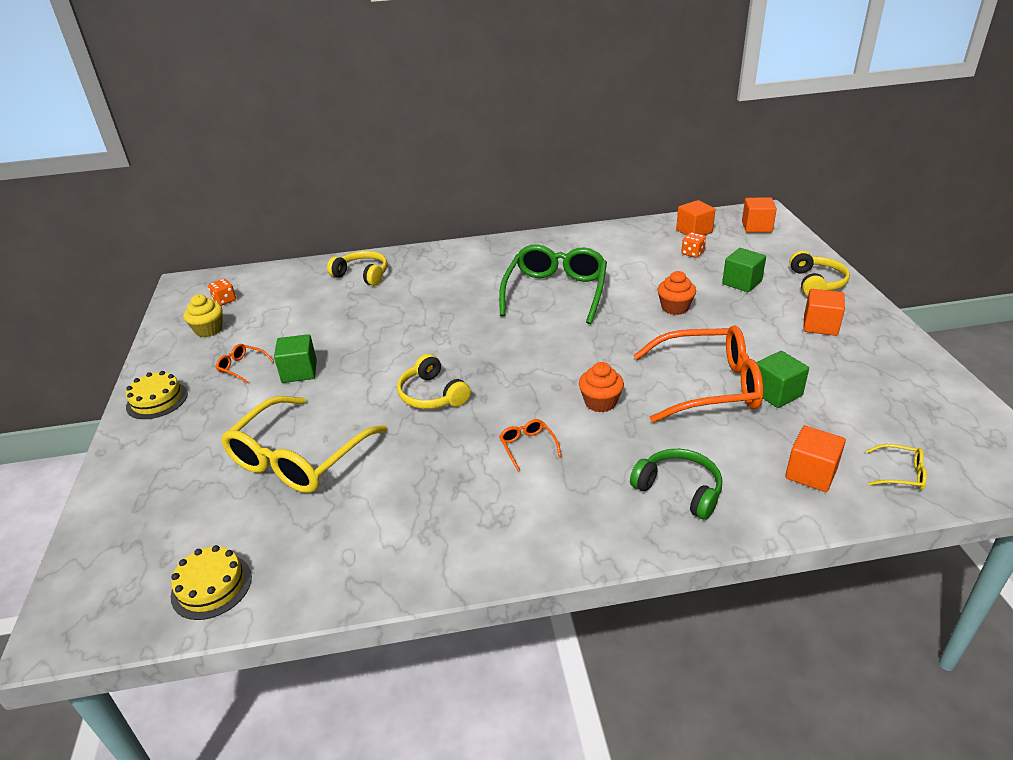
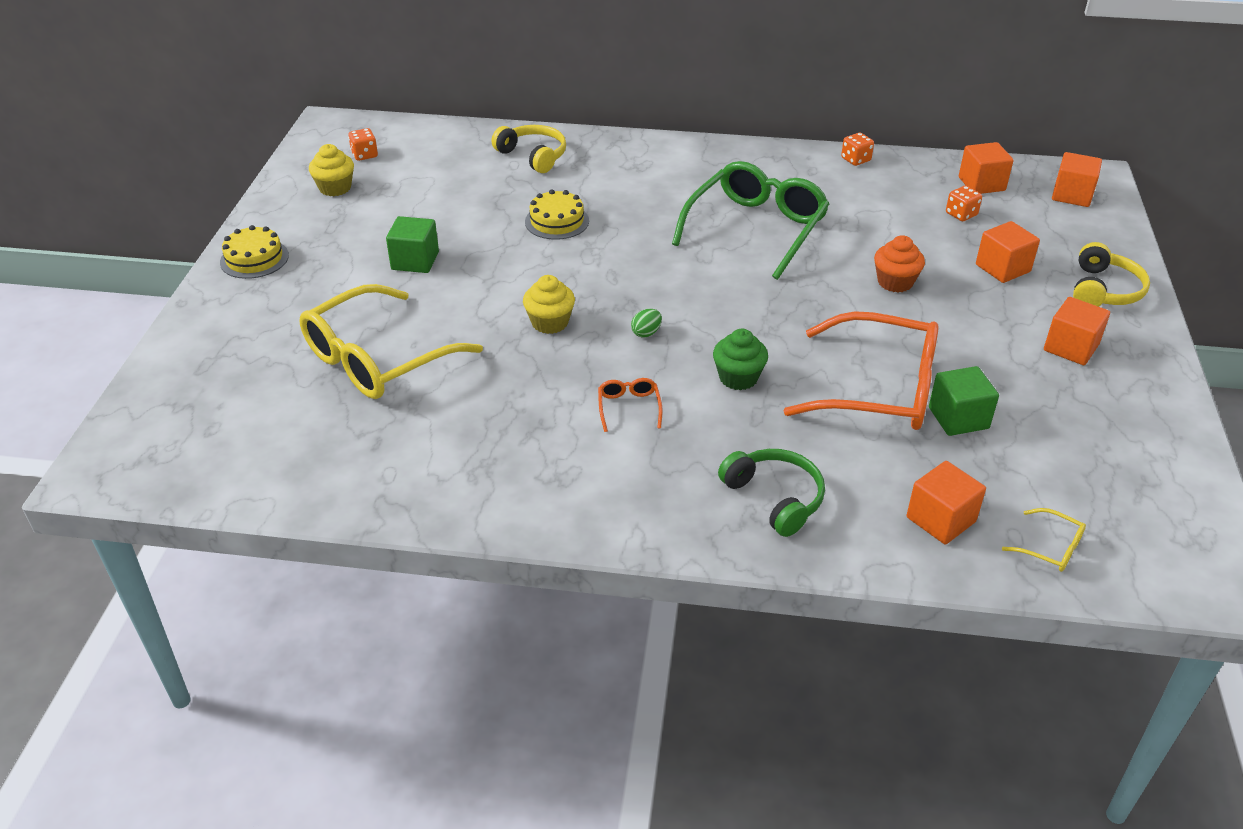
camera: 15 degrees right, 5 degrees up
yellow cake [171,545,252,620] -> yellow cake moved to [525,189,589,240]
orange glasses [216,344,274,383] -> none
yellow headphones [397,354,471,409] -> yellow cupcake [523,275,575,334]
orange cupcake [579,362,624,412] -> green cupcake [713,329,768,390]
green cube [722,248,766,292] -> orange cube [976,221,1040,283]
none -> green egg [631,309,662,338]
none -> orange dice [841,133,874,166]

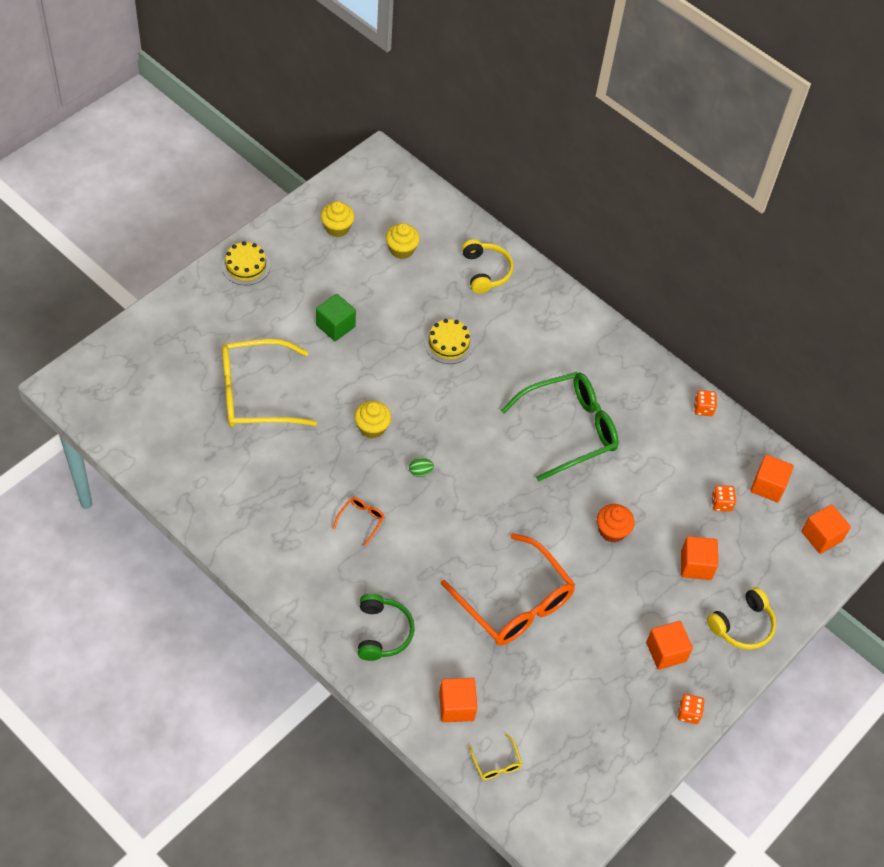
camera: 30 degrees right, 15 degrees up
orange dice [348,128,378,161] -> orange dice moved to [677,694,705,724]
green cupcake [713,329,768,390] -> none
green cube [929,366,999,436] -> none
none -> yellow cupcake [386,223,420,259]

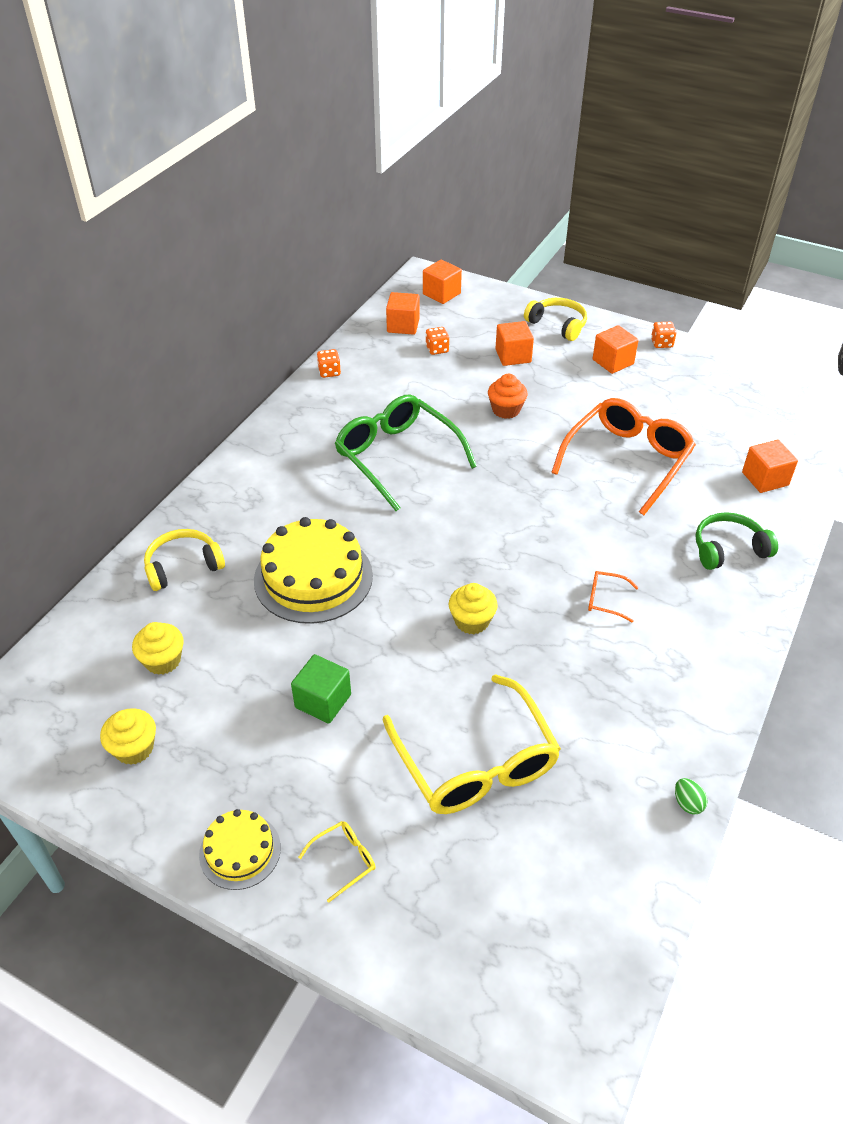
camera: 100 degrees left, 10 degrees down
green egg [409,458,434,477] -> green egg moved to [675,778,708,815]
yellow cake [424,319,473,364] -> yellow cake [254,517,373,624], size x1.83
yellow glasses [469,734,522,780] -> yellow glasses moved to [298,821,376,902]

